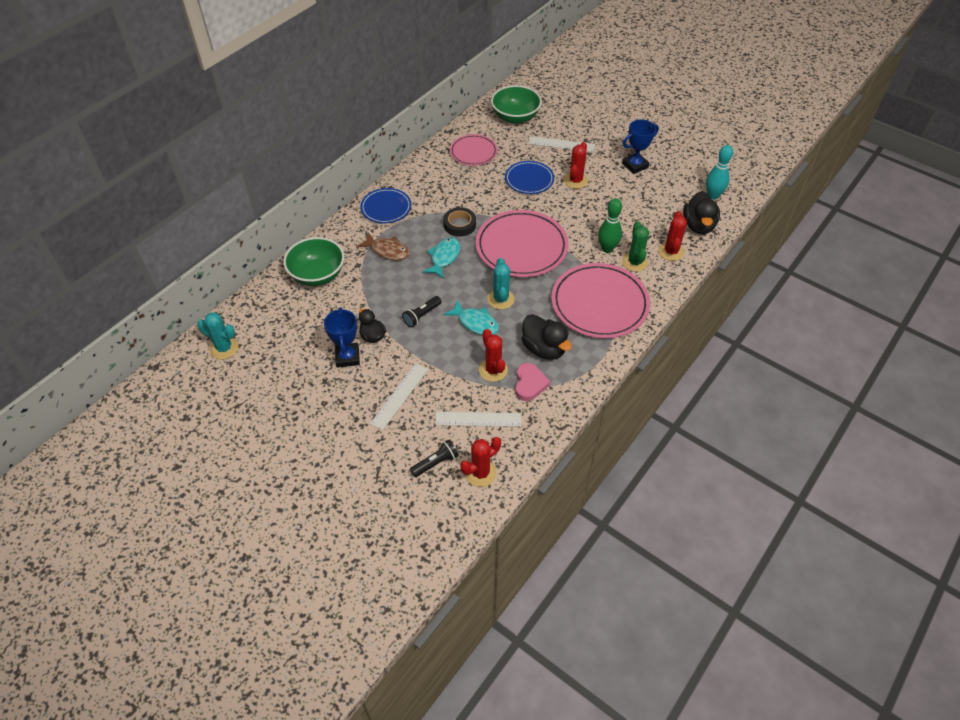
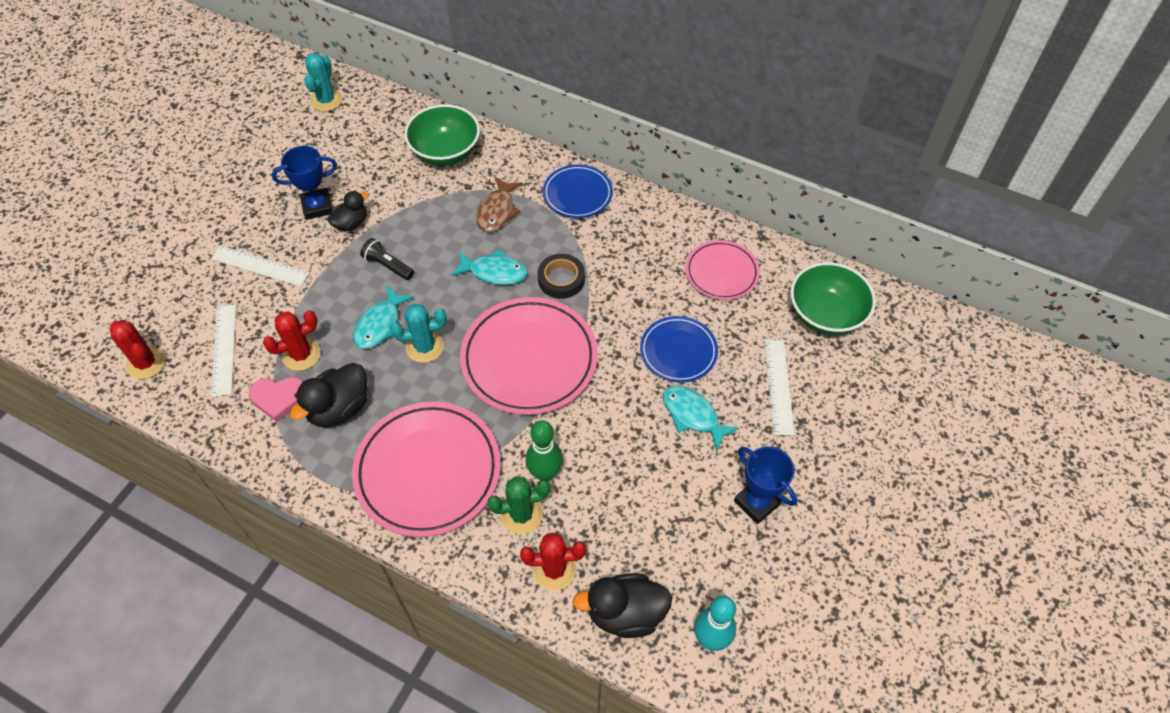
camera: 80 degrees right, 5 degrees up
black flashlight [410,440,459,477] -> none
red cactus [564,142,588,189] -> turquoise fish [663,385,739,451]

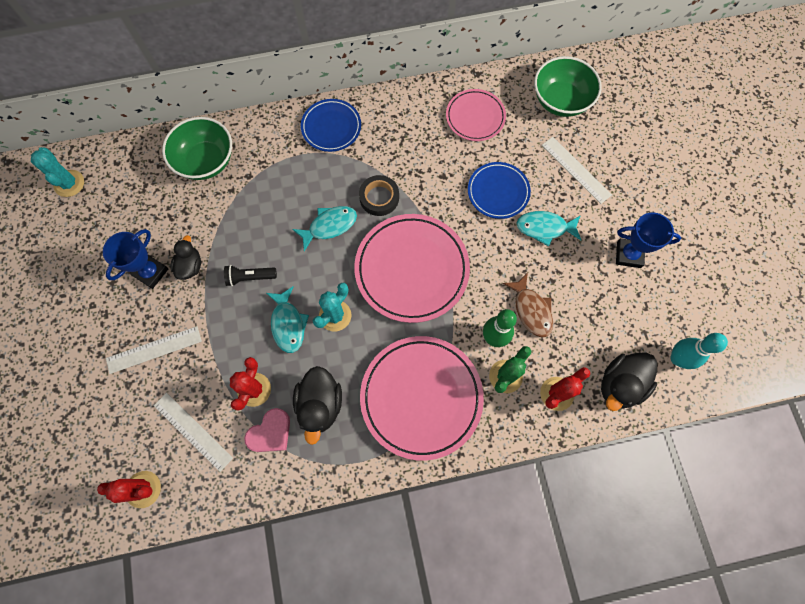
camera: 40 degrees left, 15 degrees up
brown fish [476,177,523,232] -> brown fish moved to [503,273,553,337]

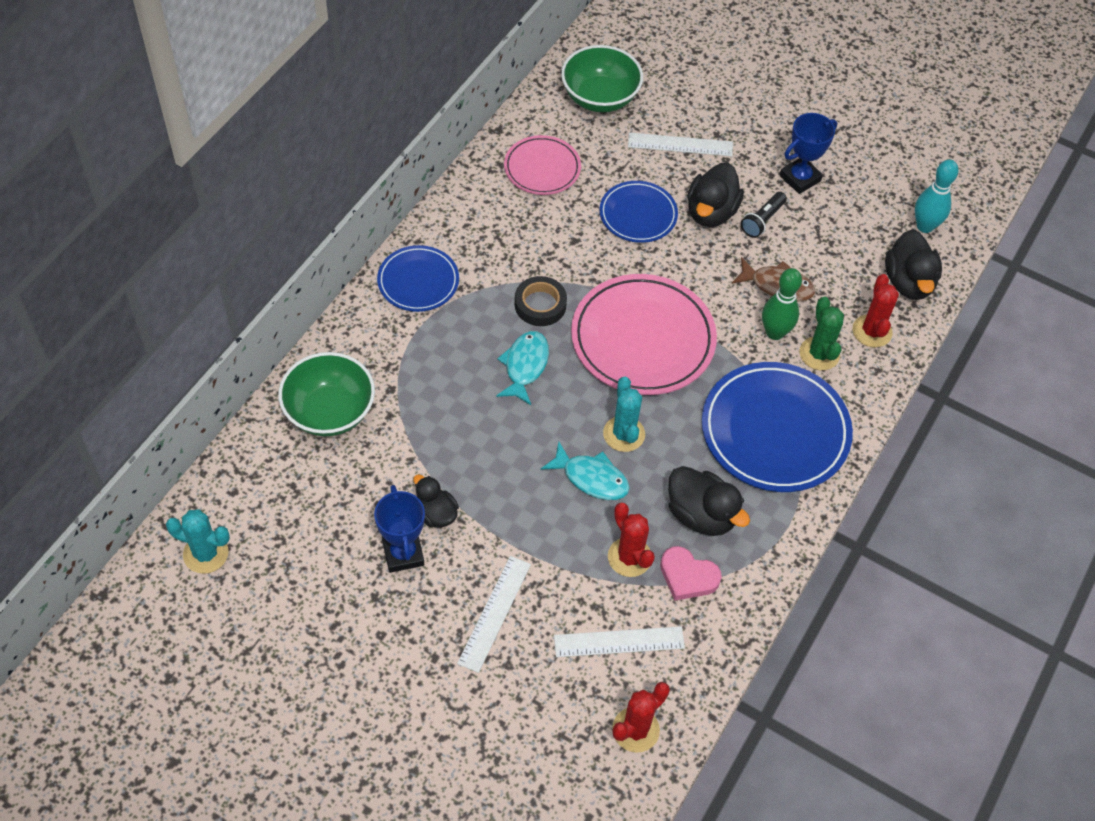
camera: 50 degrees left, 15 degrees down
black flashlight [224,265,277,286] -> black flashlight moved to [741,192,787,238]
pink heart [244,408,290,452] -> pink heart turned 120 degrees clockwise [660,546,722,601]
pink plate [360,336,484,461] -> blue plate [702,362,853,492]
turquoise fish [516,211,581,247] -> black duck [687,163,744,227]

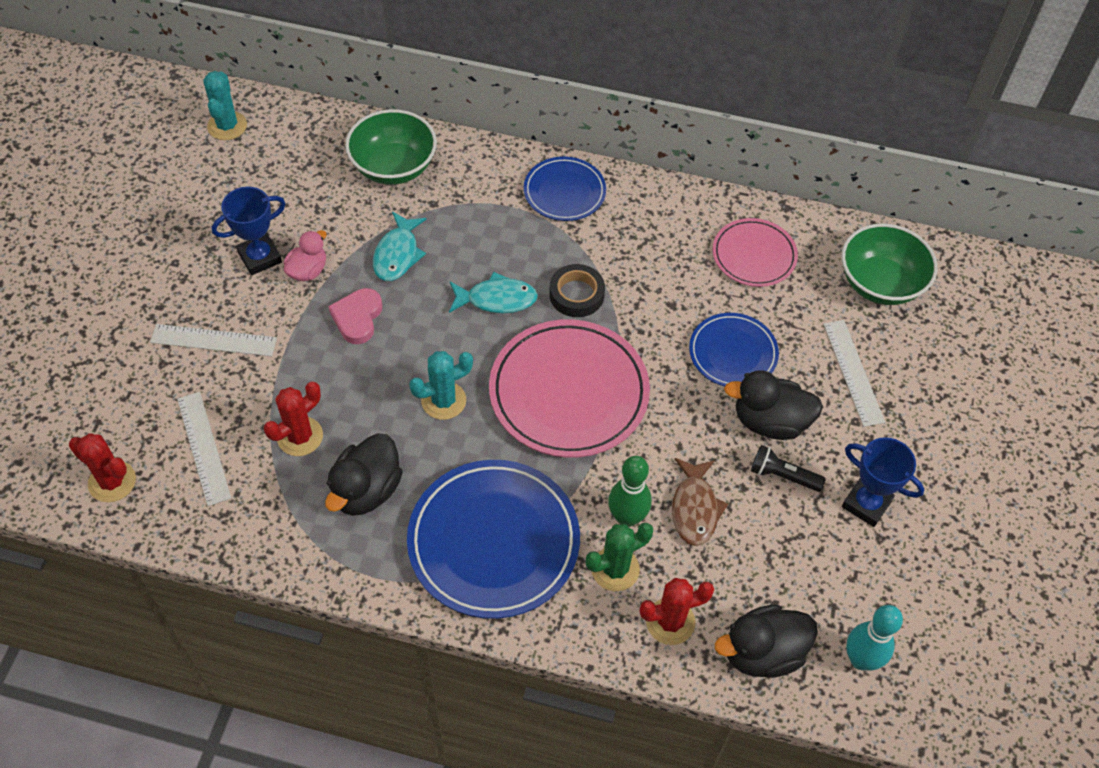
camera: 75 degrees right, 0 degrees up
black duck [413,474,459,528] -> pink duck [284,230,327,281]
turquoise fish [541,442,630,500] -> turquoise fish moved to [373,212,427,281]
pink heart [660,546,722,601] -> pink heart moved to [328,288,382,344]

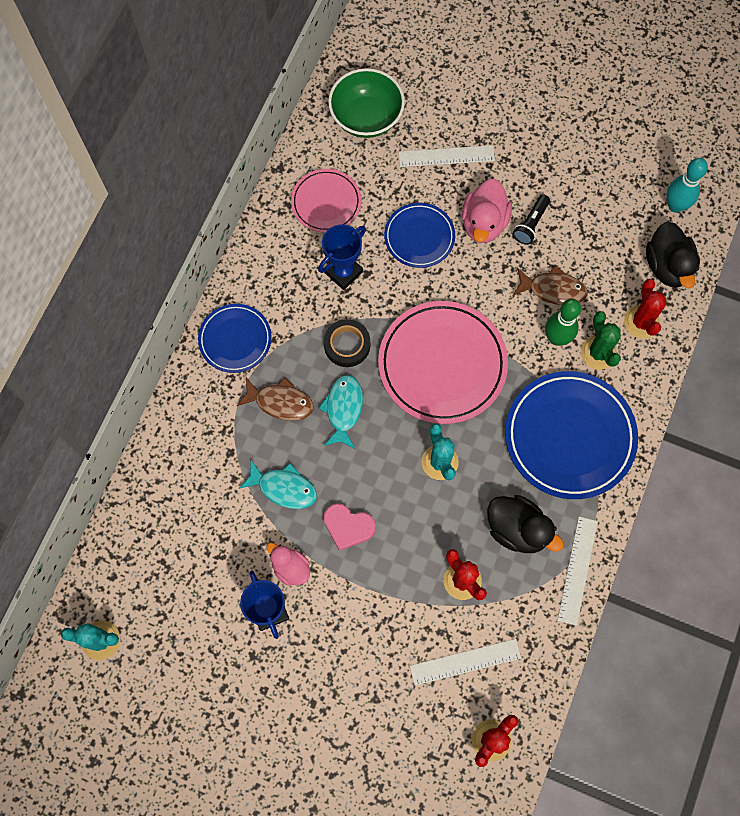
camera: 80 degrees left, 15 degrees up
white ruler [150,324,277,357] -> white ruler moved to [558,517,598,626]
green bowl [345,109,437,185] -> none
black duck [724,370,823,440] -> pink duck [462,179,512,243]
blue trophy [842,437,924,527] -> blue trophy moved to [318,224,366,290]
none -> brown fish [237,377,314,421]

